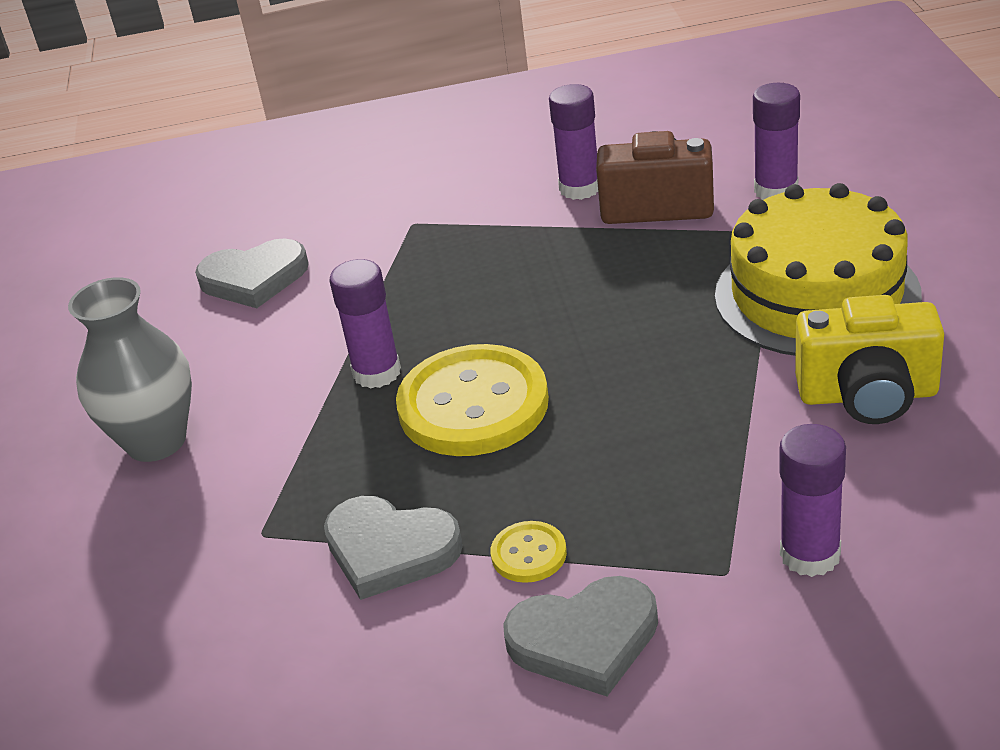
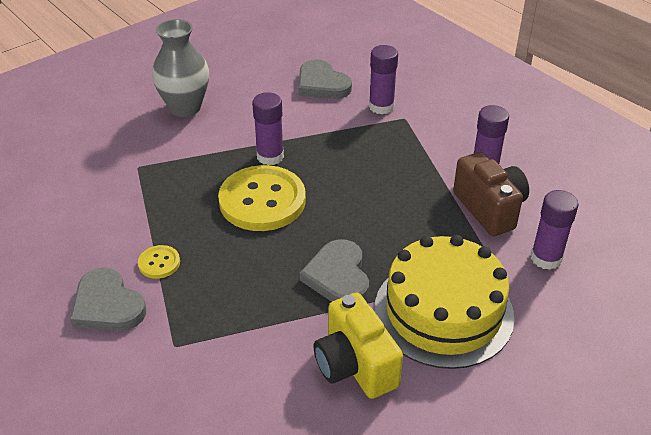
camera: 55 degrees right, 5 degrees up
grey heart [324,496,463,600] -> grey heart moved to [300,239,369,302]
purple glue stick [779,424,846,577] -> purple glue stick moved to [369,45,398,114]

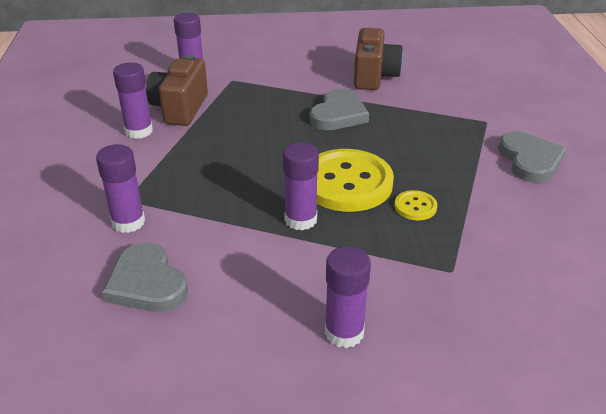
camera: 145 degrees left, 5 degrees down
yellow button [138,245,180,279] -> yellow button moved to [394,190,437,220]
grey vase [152,19,209,117] -> purple glue stick [325,246,371,348]
grey heart [299,59,352,99] -> grey heart turned 150 degrees clockwise [102,242,188,312]
yellow camera [313,293,403,399] -> brown camera [354,28,403,90]
yellow cake [374,235,514,369] -> none

